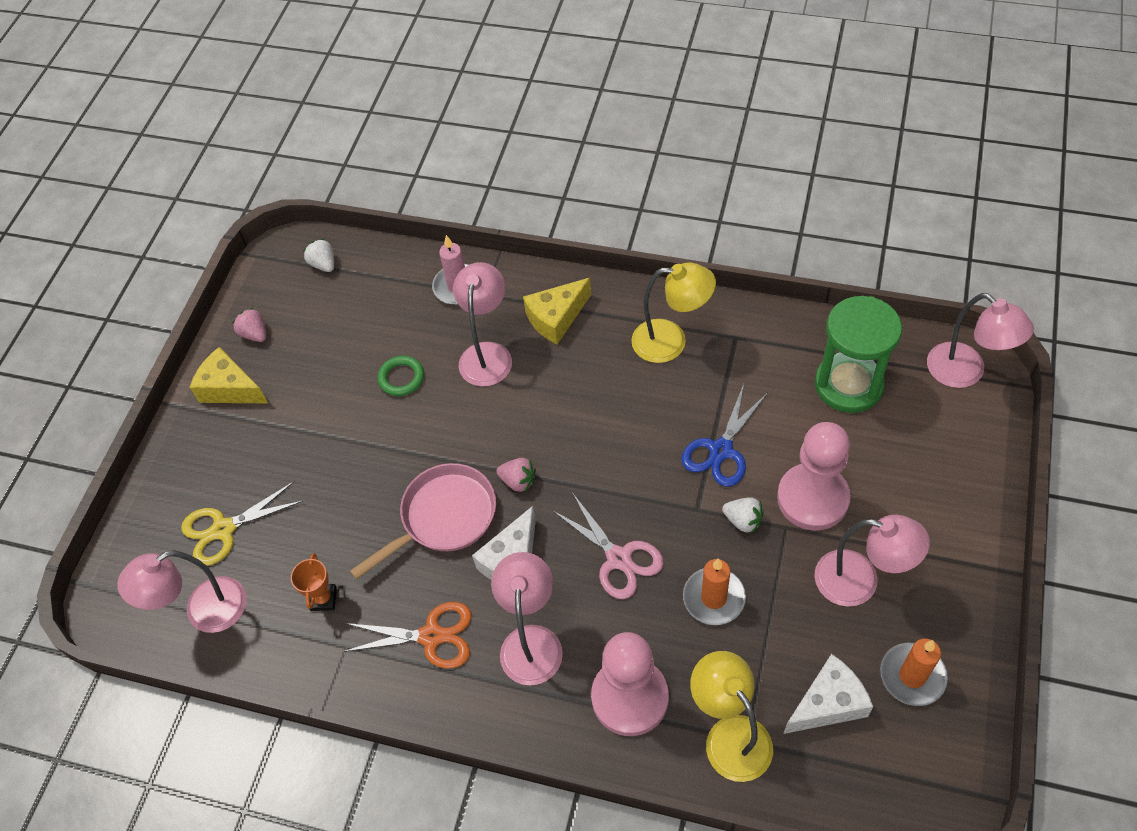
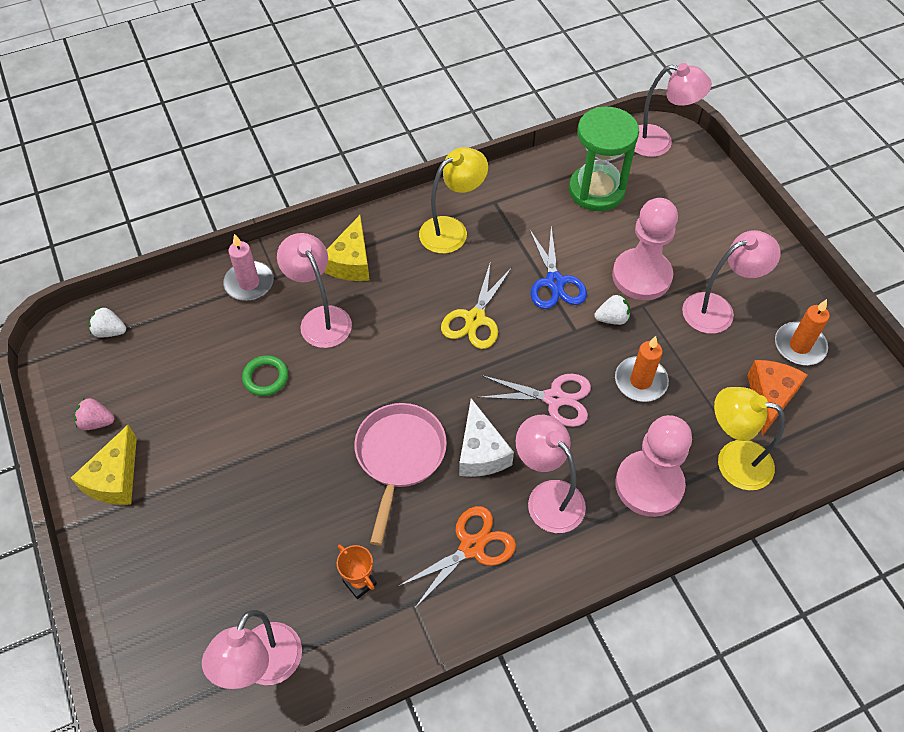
camera: 45 degrees left, 0 degrees up
yellow scissors [181,481,304,566] -> yellow scissors moved to [441,264,512,349]
yellow cheese [190,347,268,403] -> yellow cheese turned 60 degrees counterclockwise [71,424,137,505]
pink strawberry [496,458,536,492] -> none
white cheese [783,654,873,734] -> orange cheese [747,360,808,436]

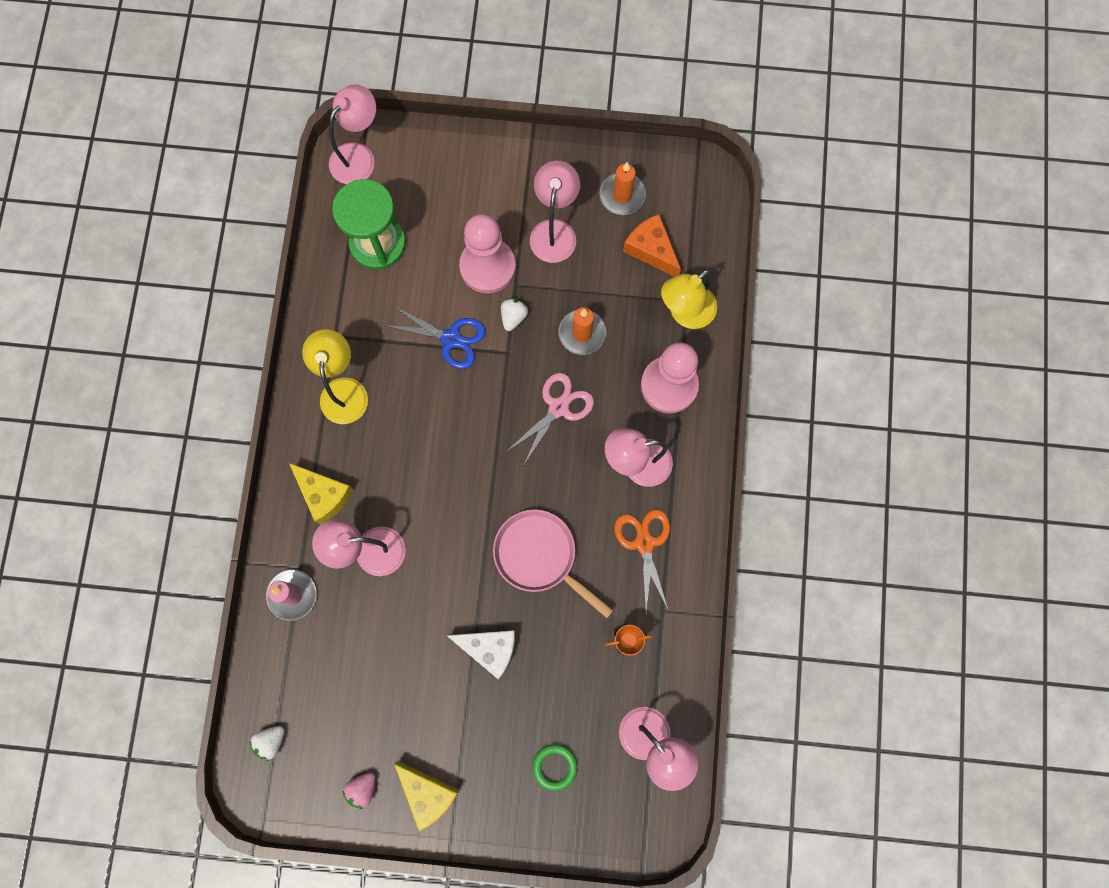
camera: 60 degrees left, 20 degrees up
green ring [242,355,288,396] -> green ring moved to [532,744,578,791]
yellow scissors [441,264,512,349] -> none
white cheese [459,398,514,477] -> white cheese moved to [446,631,515,680]

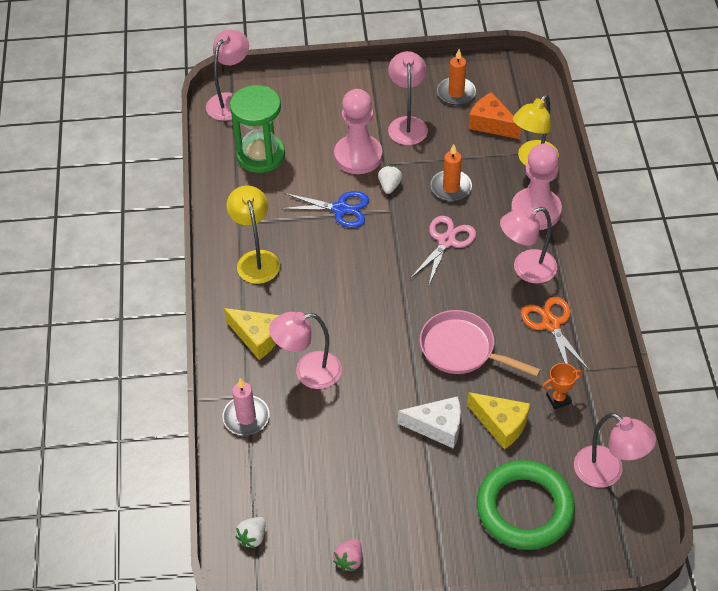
camera: 10 degrees left, 25 degrees down
yellow cheese [394,761,459,831] -> yellow cheese moved to [467,392,530,449]
green ring [532,744,578,791] -> green ring [477,460,575,550], size x2.28

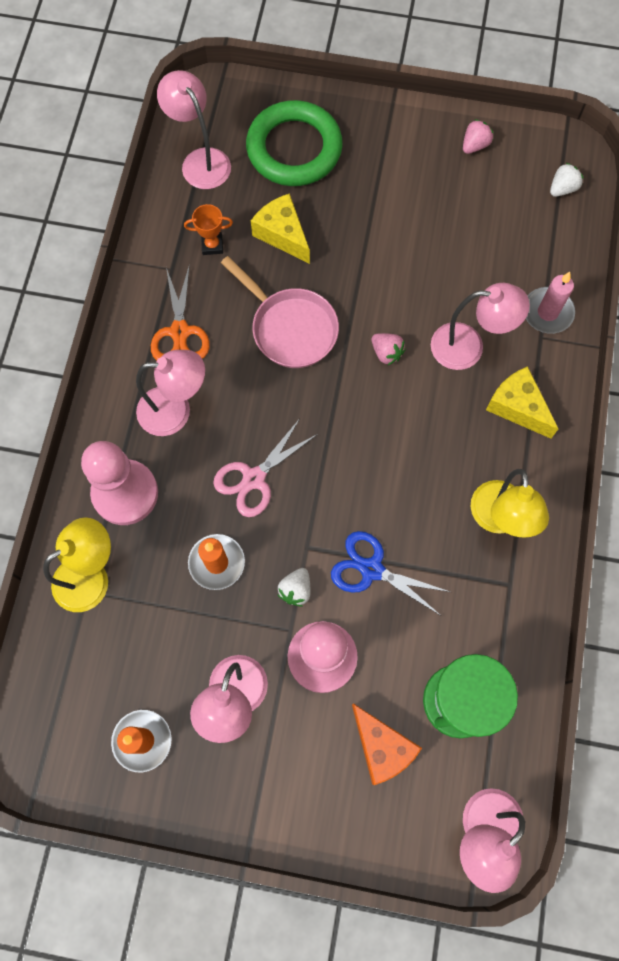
camera: 165 degrees left, 20 degrees up
white cheese [398,396,461,449] -> none
orange cheese [468,92,521,139] -> orange cheese moved to [352,703,422,785]
none -> pink strawberry [372,333,406,366]

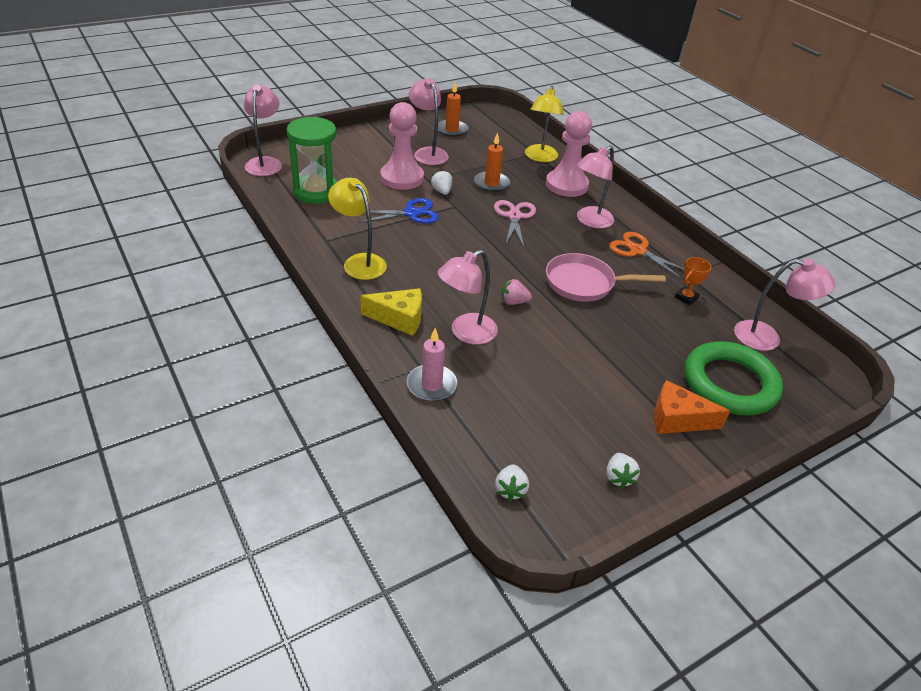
camera: 135 degrees right, 30 degrees down
yellow cheese [251,193,310,264] -> none
orange cheese [352,703,422,785] -> orange cheese moved to [654,380,730,434]
pink strawberry [463,119,493,154] -> white strawberry [606,453,640,489]

